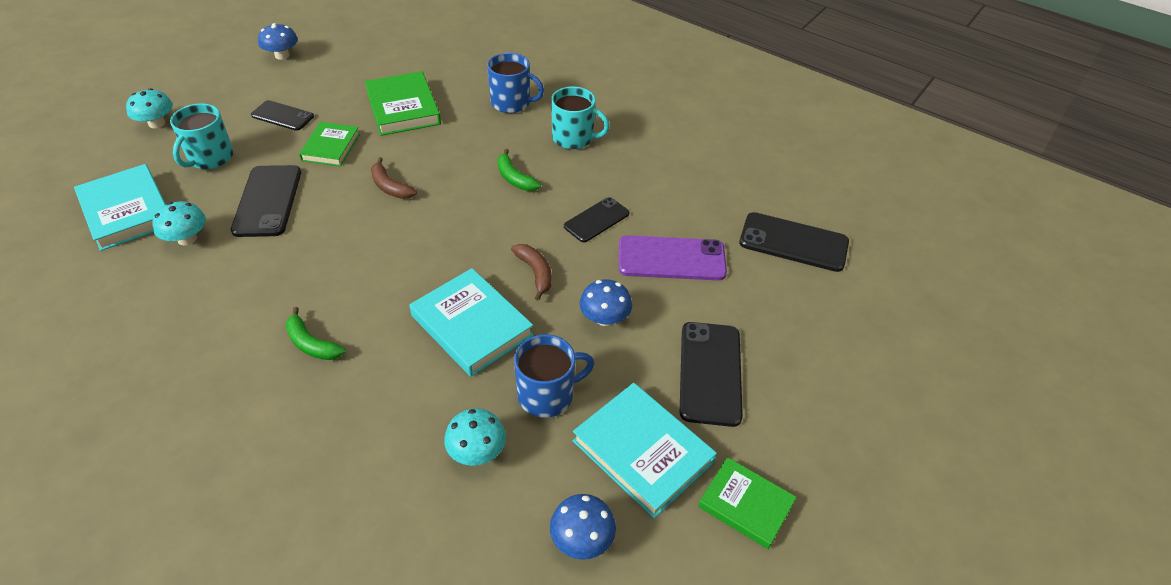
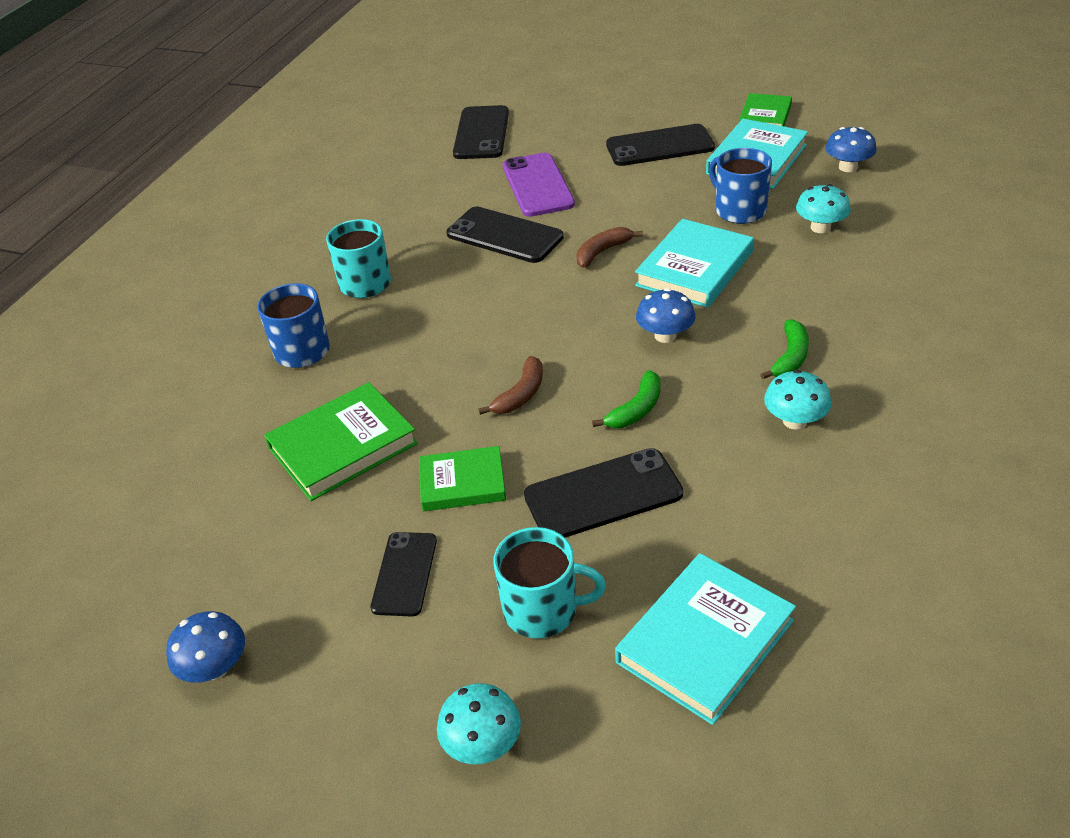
camera: 100 degrees left, 5 degrees down
turquoise mushroom [152,201,206,246] -> turquoise mushroom moved to [764,370,831,430]
green banana [498,149,541,191] -> green banana moved to [592,370,661,428]
black phone [564,197,629,242] -> black phone [446,207,564,263], size x1.55
blue mushroom [580,279,632,326] -> blue mushroom moved to [636,288,696,343]

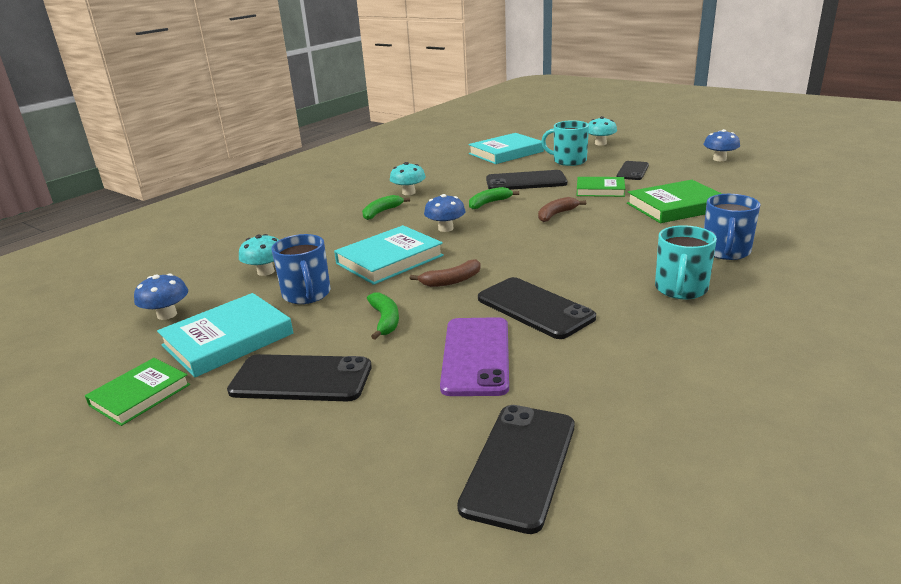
camera: 165 degrees left, 15 degrees down
none -> green banana [367,292,399,340]

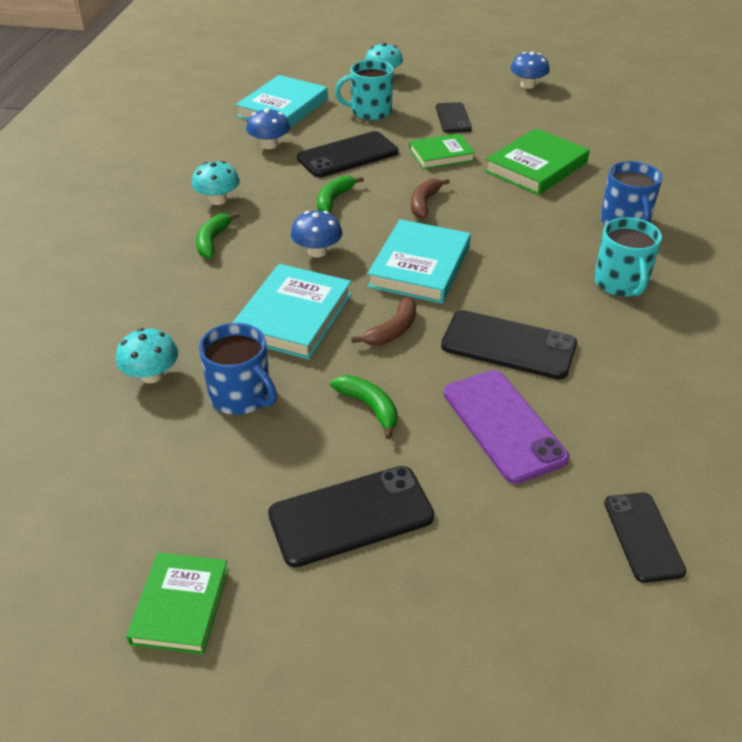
camera: 30 degrees left, 15 degrees up
blue mushroom [134,274,188,320] -> blue mushroom moved to [246,108,290,149]
turquoise book [157,293,293,378] -> turquoise book moved to [367,219,471,304]
black phone [457,405,574,534] -> black phone [604,492,686,583], size x0.64

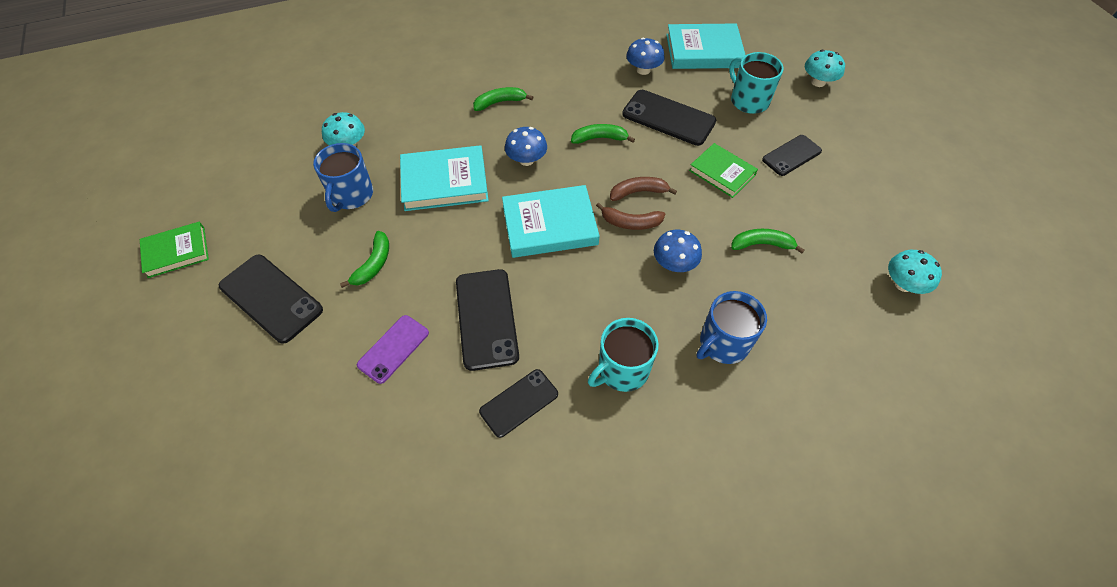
camera: 60 degrees right, 15 degrees up
turquoise mushroom [192,161,240,205] -> turquoise mushroom moved to [888,250,942,294]
brown banana [351,297,416,345] -> brown banana moved to [596,203,665,230]
purple phone [444,370,569,484] -> purple phone [357,315,429,384], size x0.64
green book [485,128,590,195] -> green banana [731,229,805,254]
blue mushroom [510,52,550,89] -> blue mushroom moved to [654,230,702,272]
black phone [604,492,686,583] -> black phone moved to [479,369,558,438]

